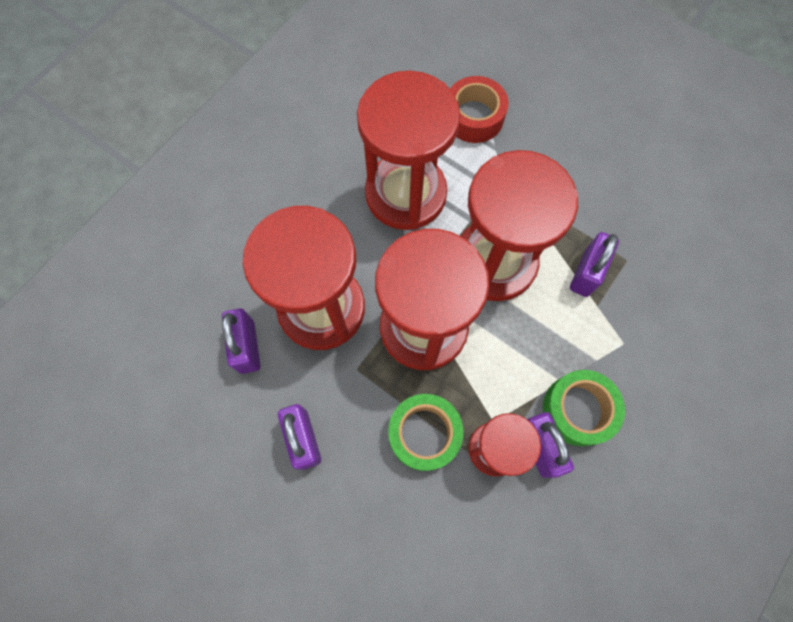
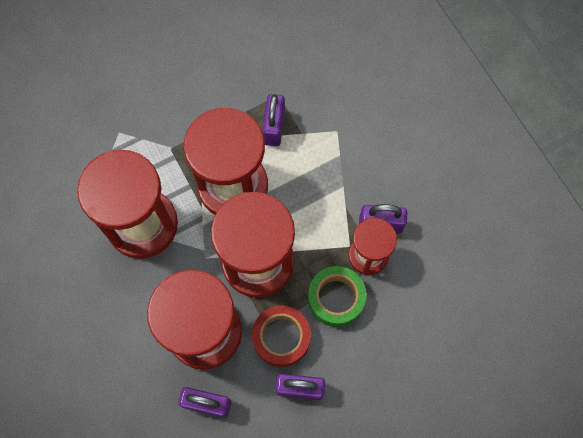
camera: 65 degrees left, 0 degrees up
red tape [450,76,509,143] -> red tape moved to [252,305,311,367]
green tape [543,370,625,446] -> none
purple padlock [570,232,619,297] -> purple padlock turned 45 degrees clockwise [262,94,285,146]

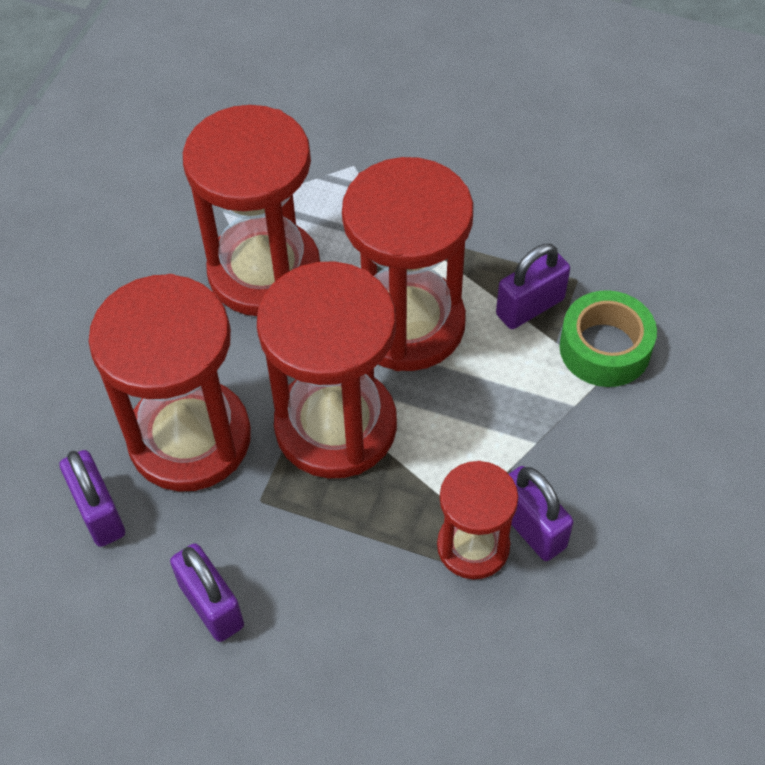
camera: 50 degrees right, 15 degrees down
red tape [252,305,311,367] -> none
green tape [308,266,367,327] -> green tape moved to [559,290,657,387]

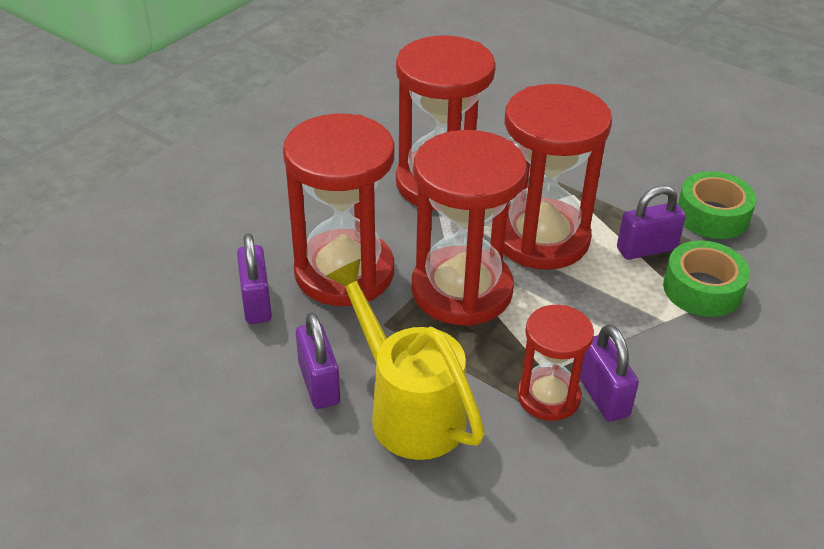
camera: 15 degrees right, 15 degrees down
none -> yellow watering can [325,259,485,460]
none -> green tape [678,171,757,239]

